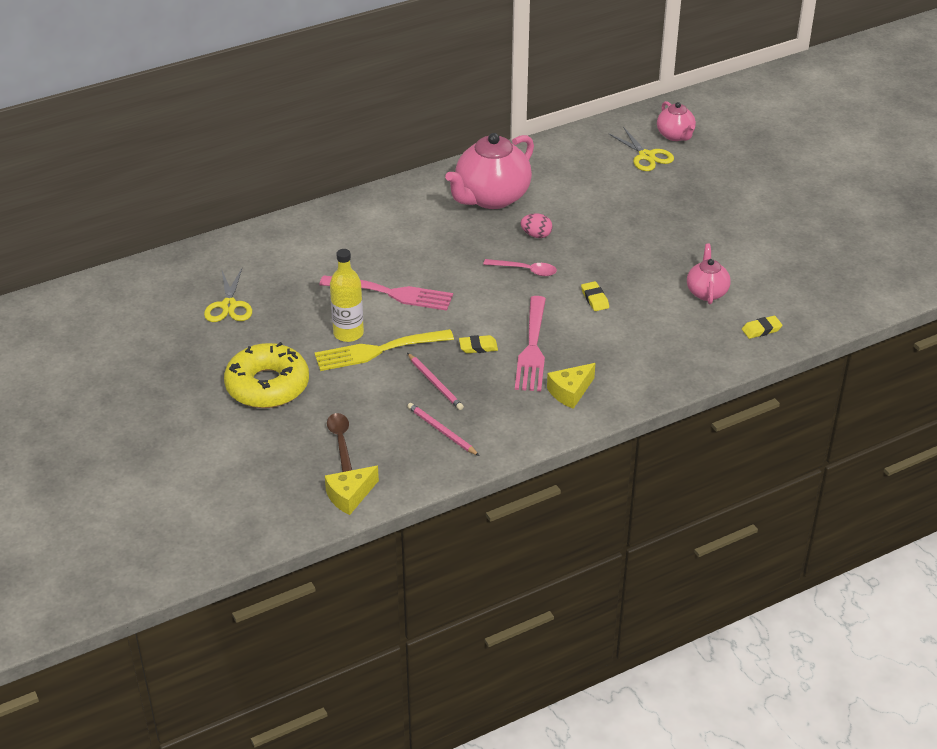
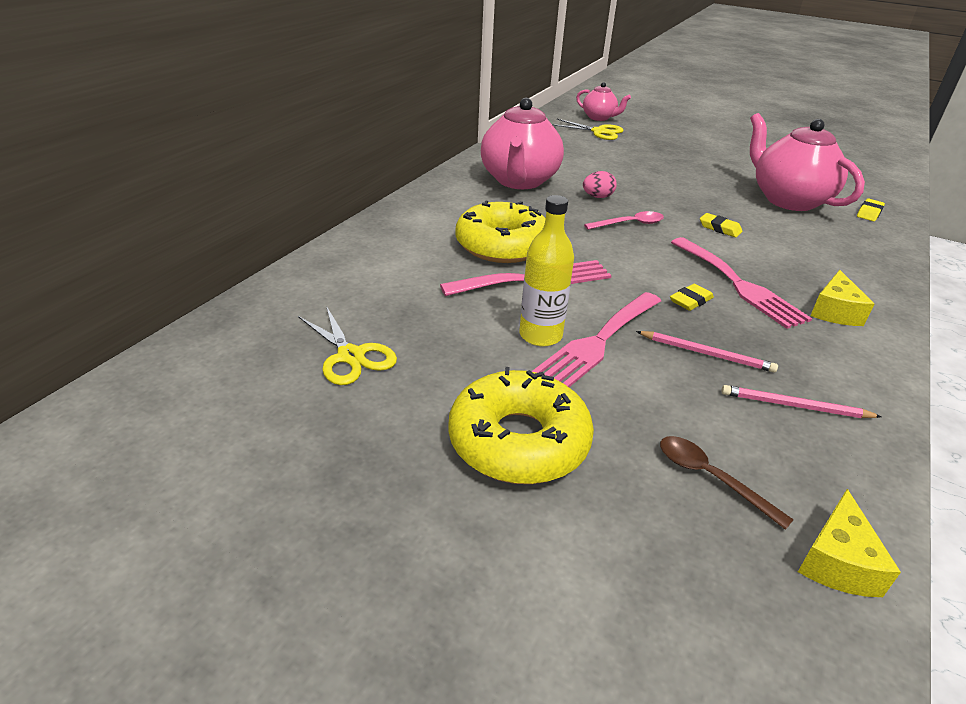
camera: 35 degrees left, 5 degrees down
yellow fork [315,329,454,371] -> pink fork [531,292,661,387]
pink teapot [687,243,731,305] -> pink teapot [750,113,865,211], size x1.87
none -> yellow donut [455,200,545,263]

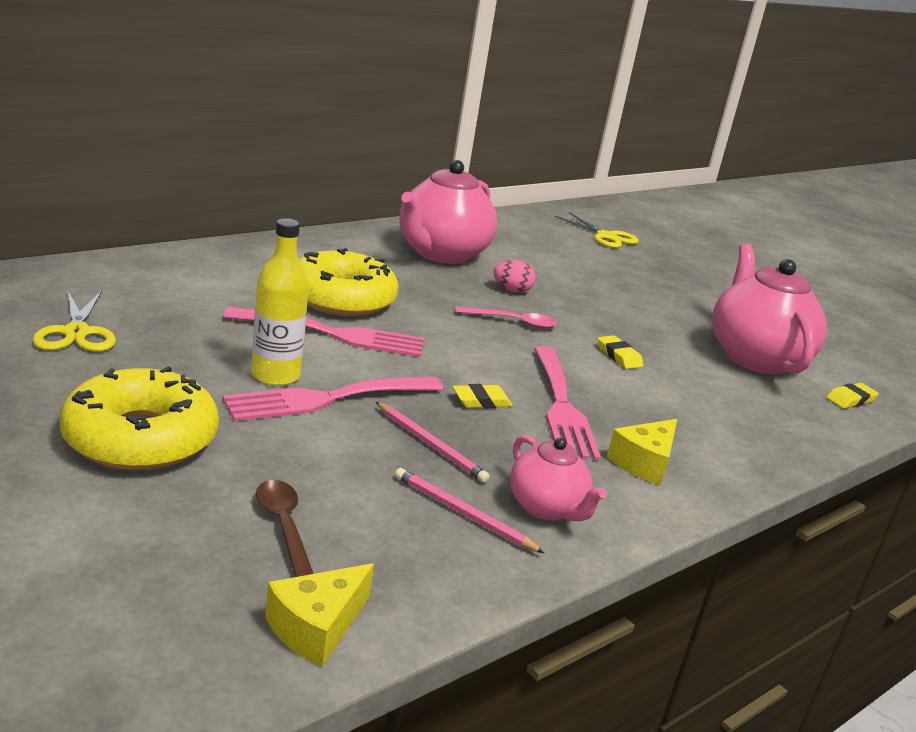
camera: 20 degrees right, 10 degrees down
pink teapot [576,82,631,121] -> pink teapot moved to [510,435,607,521]

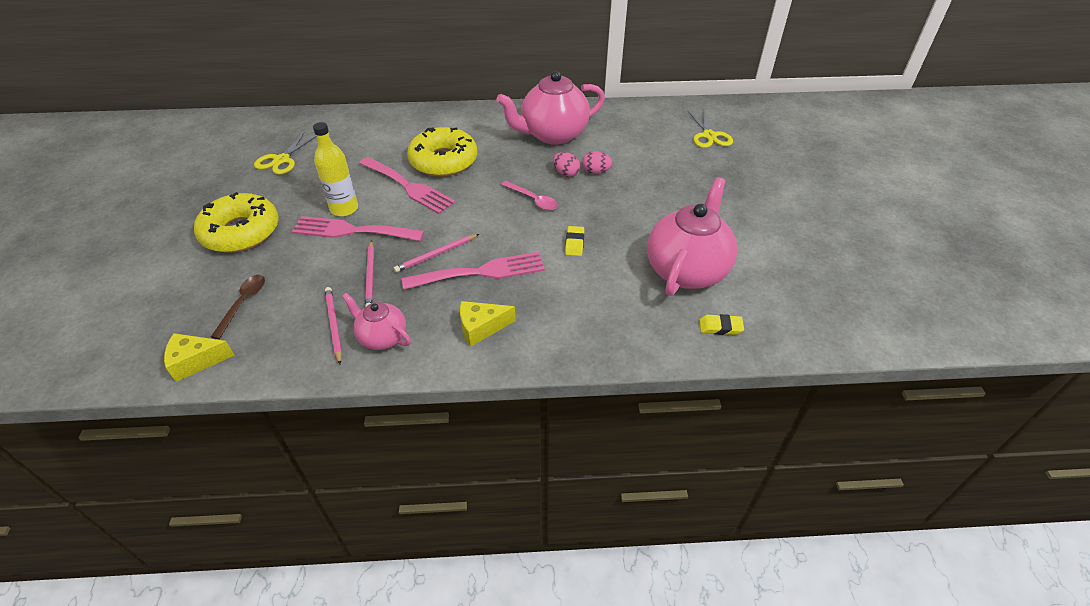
camera: 40 degrees right, 20 degrees up
yellow eraser [453,384,513,408] -> pink pencil [394,234,479,272]
pink teapot [510,435,607,521] -> pink teapot turned 120 degrees clockwise [342,293,411,350]
pink fork [534,346,601,461] -> pink fork turned 135 degrees counterclockwise [402,252,545,290]
none -> pink egg [582,151,612,174]

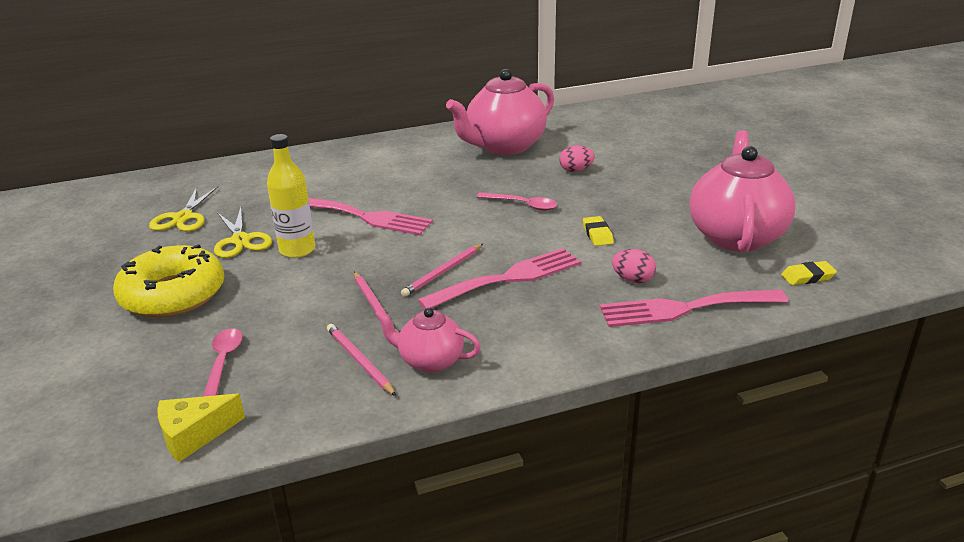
camera: 15 degrees left, 15 degrees down
brown spoon [211,275,265,339] -> pink spoon [203,328,243,397]
pink fork [292,216,424,241] -> pink fork moved to [600,290,788,327]
yellow donut [407,127,477,177] -> none
yellow cheese [460,301,516,346] -> none
pink egg [553,152,580,177] -> pink egg moved to [612,249,656,283]
yellow scissors [688,110,733,148] -> yellow scissors moved to [214,207,272,258]

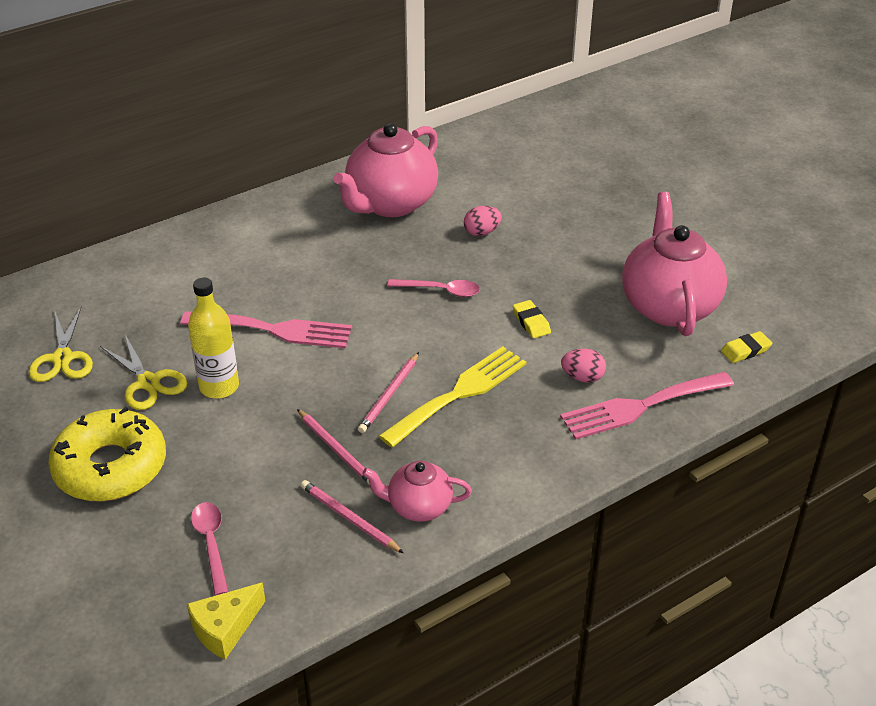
camera: 15 degrees left, 10 degrees up
pink fork [418,248,581,309] -> yellow fork [379,346,527,447]

